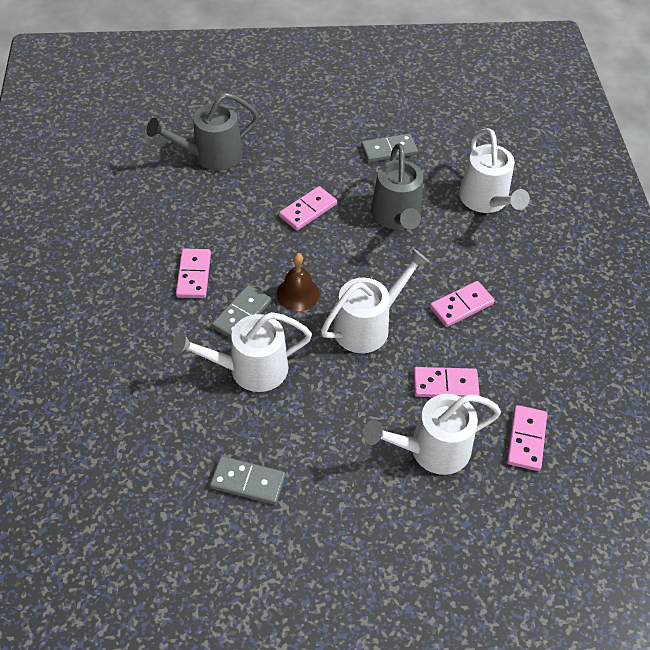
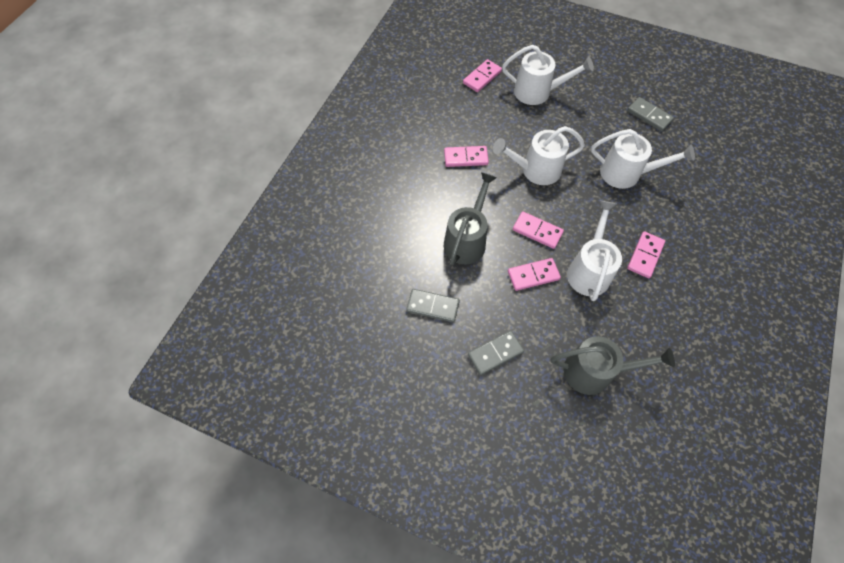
camera: 150 degrees left, 10 degrees up
grey domino [212,285,271,338] -> grey domino moved to [468,330,524,375]
brown bell [277,253,320,311] -> none
pink domino [413,367,480,397] -> pink domino moved to [513,211,564,249]
white watering can [459,128,530,213] -> white watering can moved to [567,201,622,301]

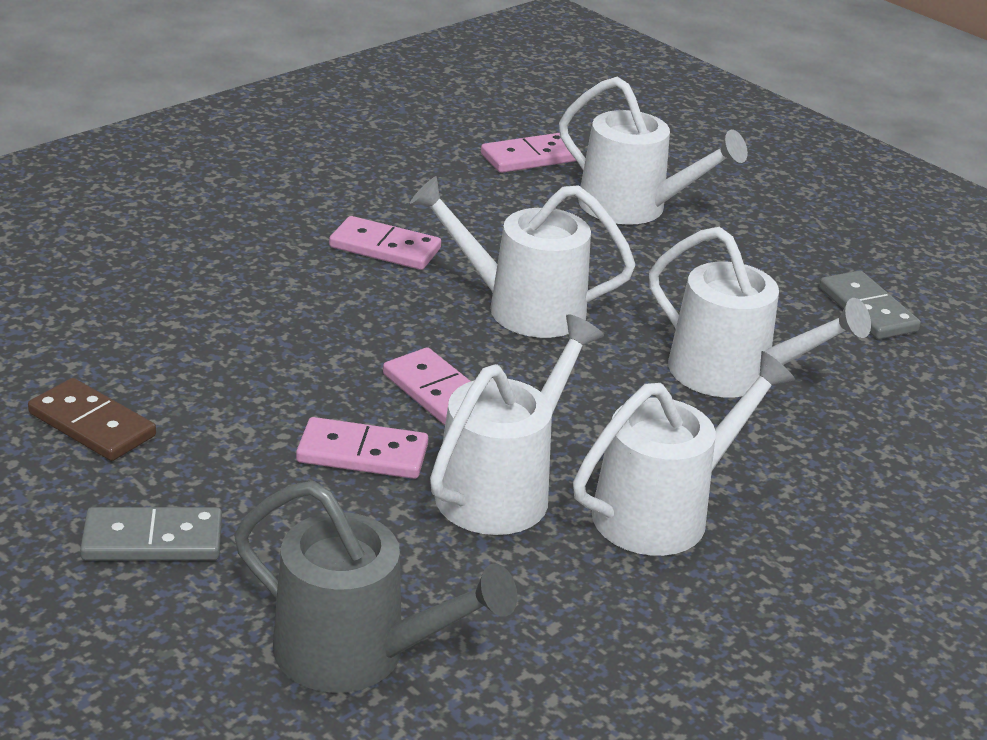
camera: 20 degrees right, 30 degrees down
grey domino [406,289,460,322] -> brown domino [28,378,156,461]
grey watering can [444,172,497,265] -> none
pink domino [627,231,665,278] -> white watering can [573,351,795,556]

